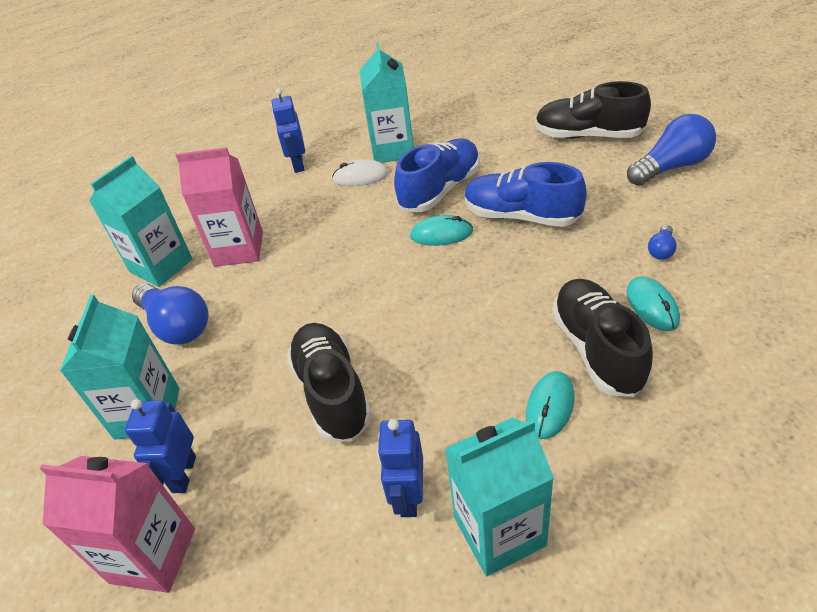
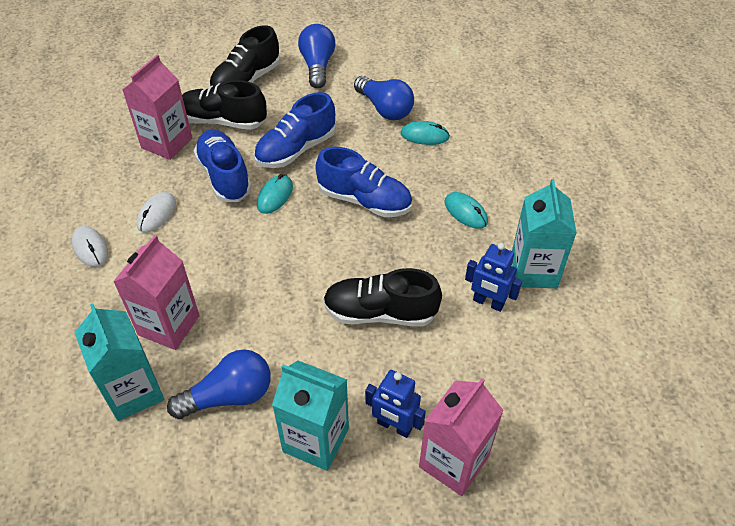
camera: 70 degrees left, 5 degrees up
blue robot [272,88,305,173] -> white mouse [72,226,108,267]
turquoise carton [360,43,414,163] -> none
black shoe [552,279,653,397] -> black shoe moved to [182,80,267,130]
blue light bulb [648,225,677,260] -> blue light bulb [354,76,414,120], size x2.12
none -> pink carton [123,55,192,160]
none -> blue shoe [316,147,412,217]

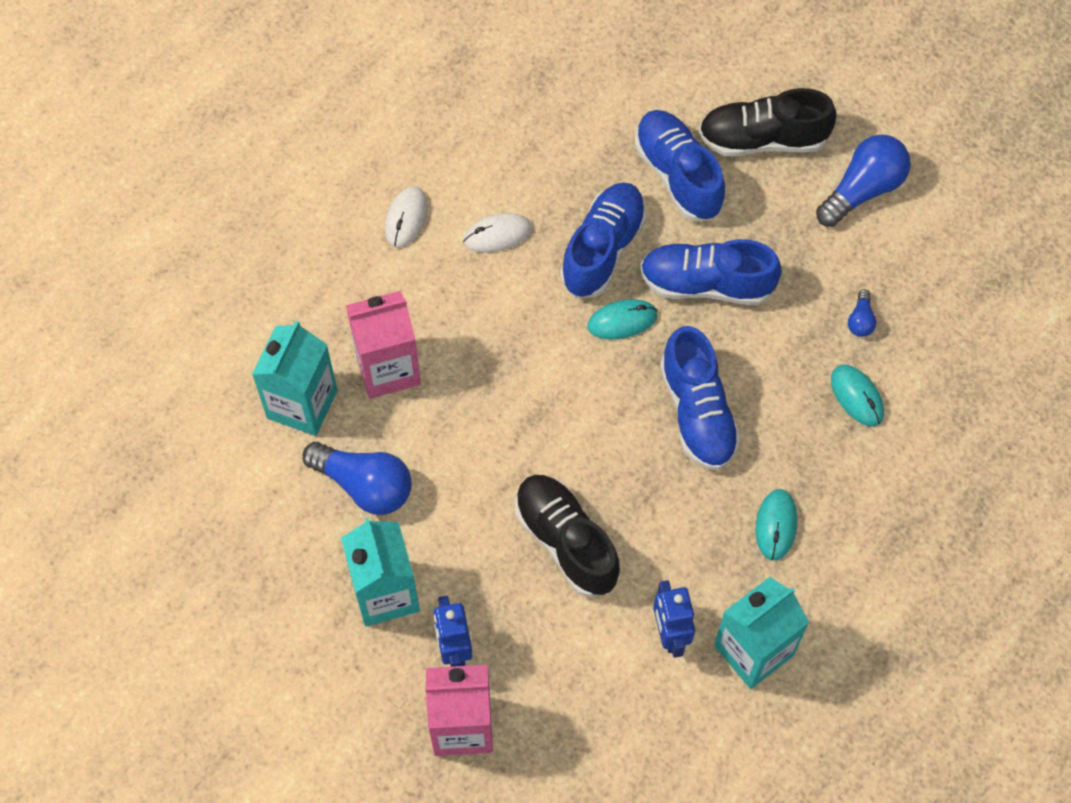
camera: 50 degrees right, 15 degrees up
pink carton [123,55,192,160] -> none
black shoe [182,80,267,130] -> blue shoe [634,110,725,221]
blue light bulb [354,76,414,120] -> blue light bulb [848,290,876,337], size x0.47

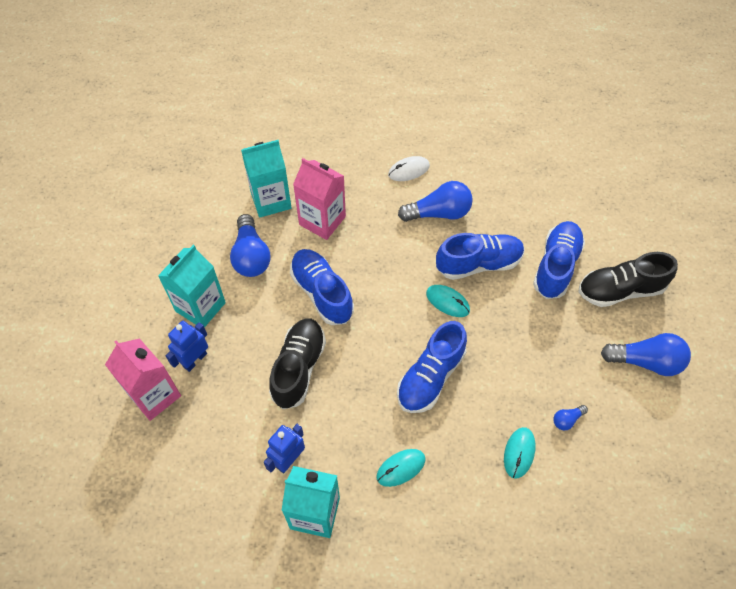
camera: 50 degrees right, 5 degrees down
white mouse [463,213,532,253] -> blue light bulb [398,181,473,222]
blue shoe [640,239,782,305] -> blue shoe moved to [290,249,354,325]
black shoe [698,88,837,157] -> black shoe turned 60 degrees counterclockwise [578,252,678,307]

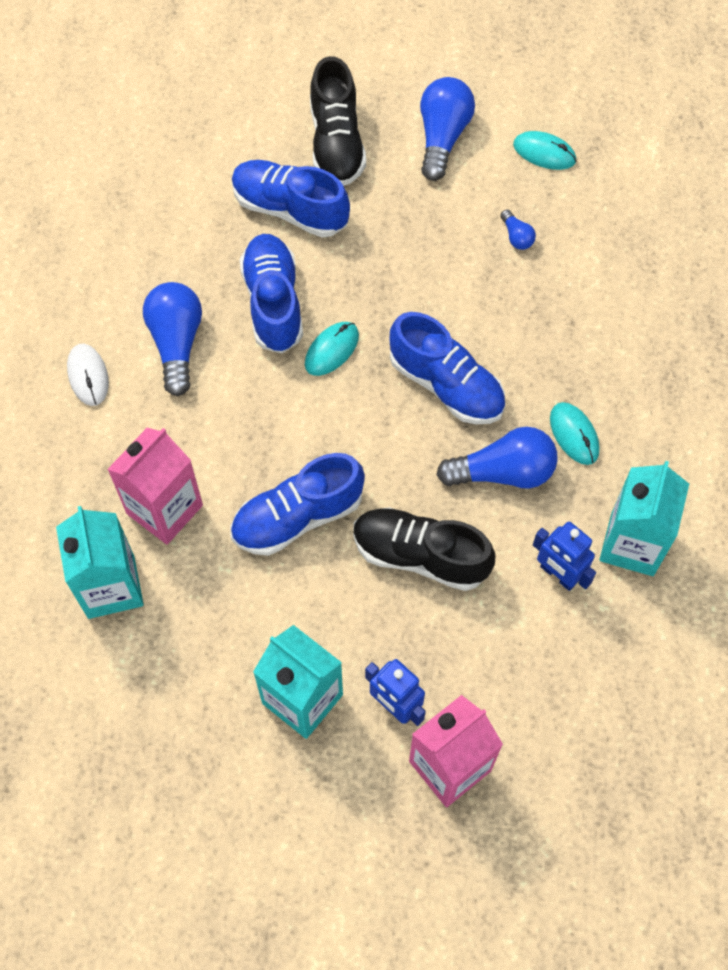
camera: 85 degrees left, 5 degrees up
blue light bulb [230,214,271,277] -> blue light bulb moved to [436,427,558,488]
turquoise mouse [504,427,536,479] -> turquoise mouse moved to [513,131,576,170]

